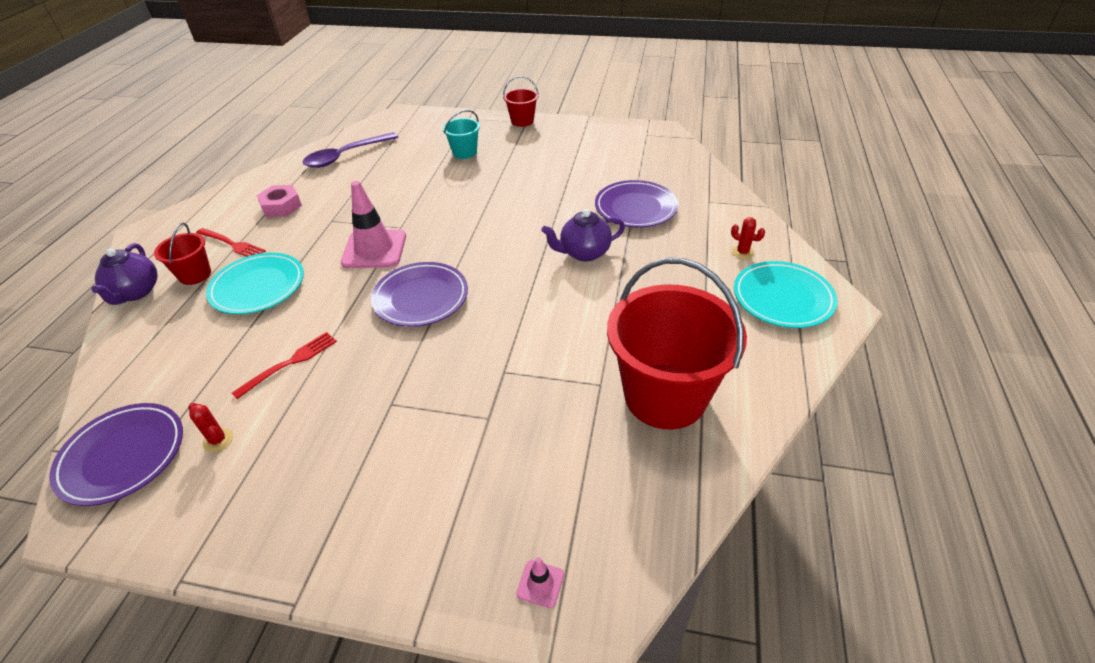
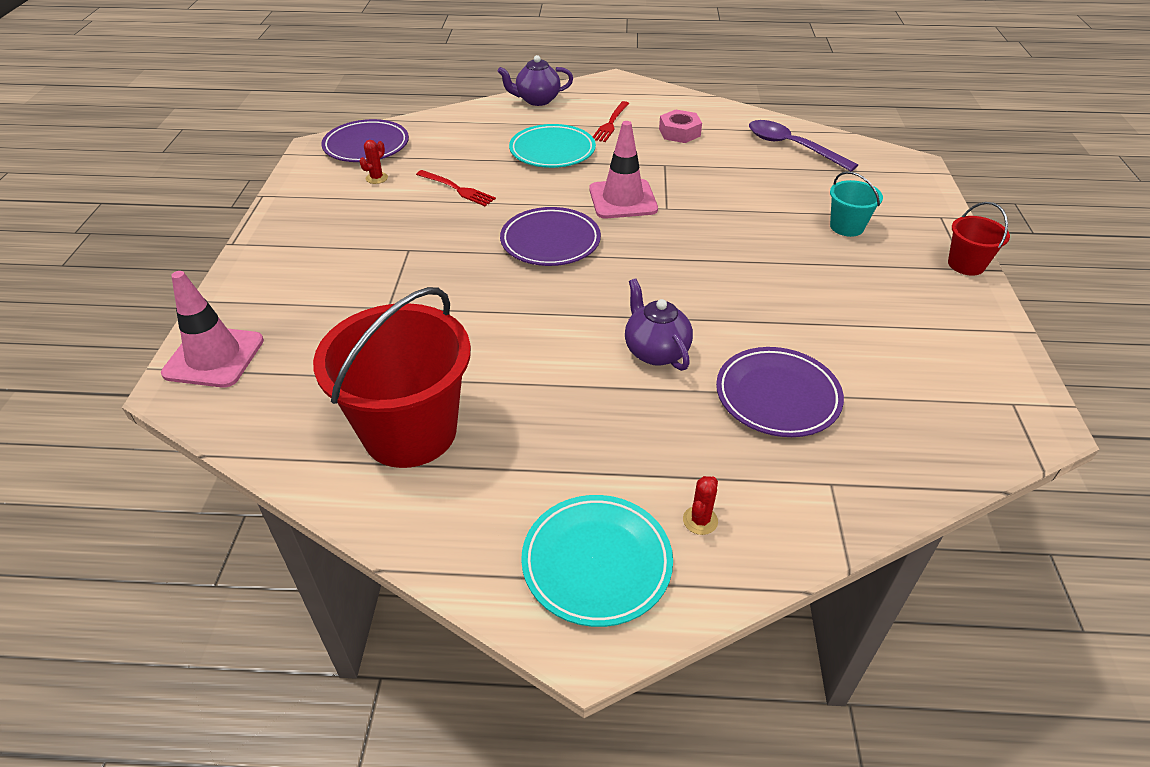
camera: 80 degrees right, 0 degrees up
red bucket [154,222,211,285] -> none
pink traffic cone [516,557,564,608] -> pink traffic cone [161,271,264,388], size x2.33

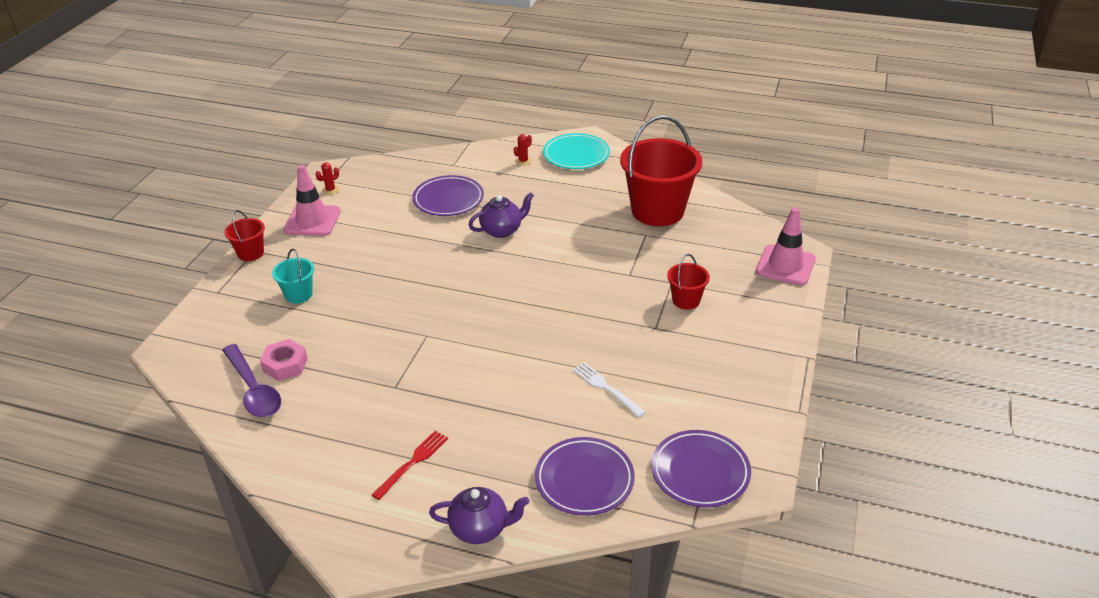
camera: 165 degrees left, 5 degrees down
red cactus [360,140,388,184] -> red cactus moved to [316,162,339,195]
red fork [416,170,496,206] -> white fork [573,362,646,417]
purple plate [500,207,601,266] -> purple plate moved to [535,437,635,516]
turquoise plate [509,124,596,168] -> none
pink traffic cone [589,121,658,218] -> pink traffic cone moved to [284,165,341,236]
purple teapot [625,278,693,371] -> purple teapot turned 105 degrees counterclockwise [468,192,534,238]
pink nut [659,109,702,143] -> pink nut moved to [260,339,308,381]
none -> red bucket [667,254,710,310]

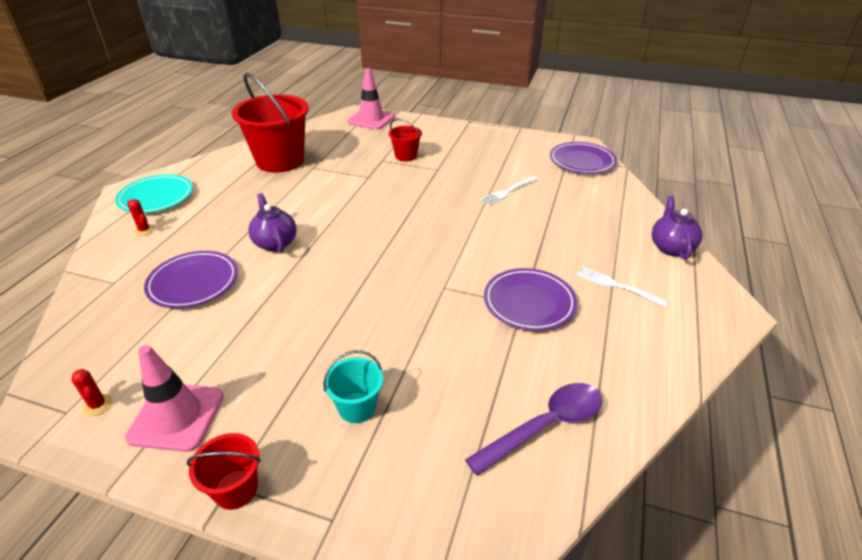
camera: 90 degrees left, 0 degrees up
pink nut [260,339,308,381] -> none
red fork [372,431,448,500] -> white fork [577,266,669,307]
purple plate [535,437,635,516] -> purple plate moved to [484,268,577,331]

